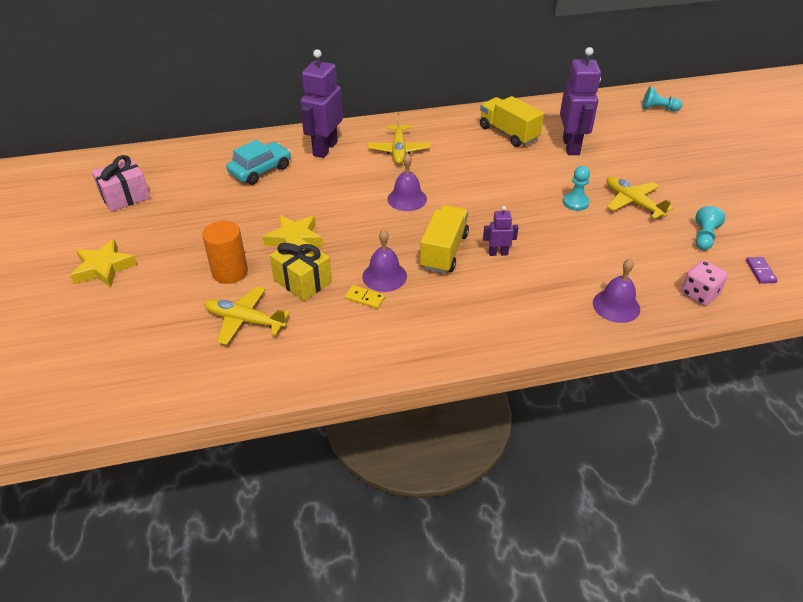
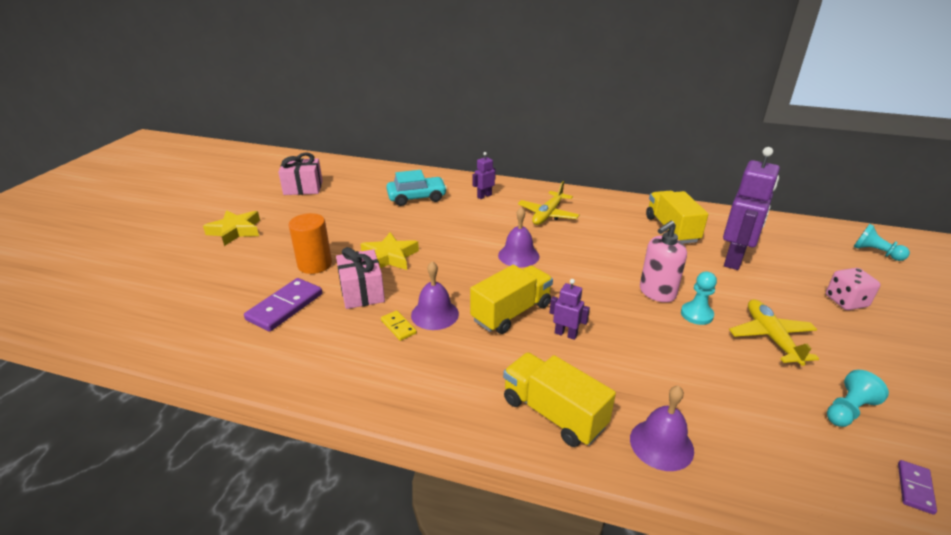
camera: 30 degrees right, 10 degrees down
yellow plane [204,286,290,345] -> purple domino [244,278,322,332]
yellow gift [270,237,332,301] -> pink gift [336,247,385,309]
purple robot [300,49,343,158] -> purple robot [472,152,496,199], size x0.48
pink dice [681,260,728,306] -> pink dice moved to [826,268,881,310]
none -> yellow truck [503,352,616,447]
none -> pink soap dispenser [640,221,687,302]

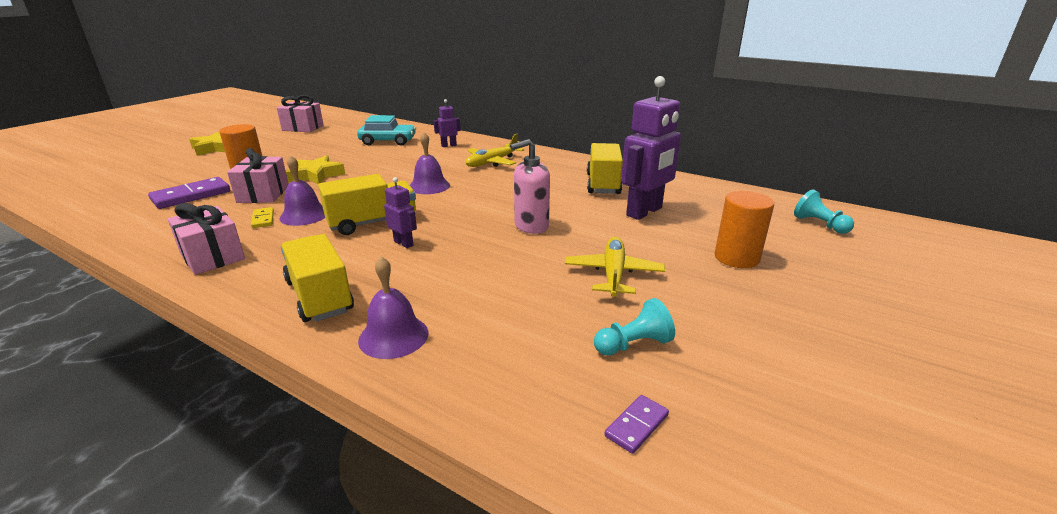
camera: 15 degrees right, 5 degrees down
turquoise pawn [681,271,717,325] -> none
pink dice [826,268,881,310] -> orange cylinder [714,191,774,268]
none -> pink gift [168,203,245,275]

